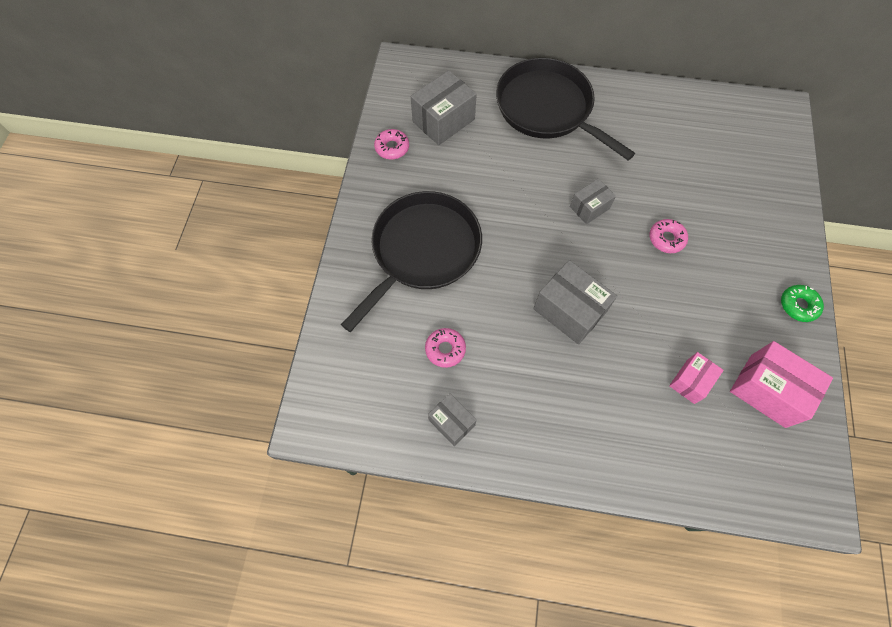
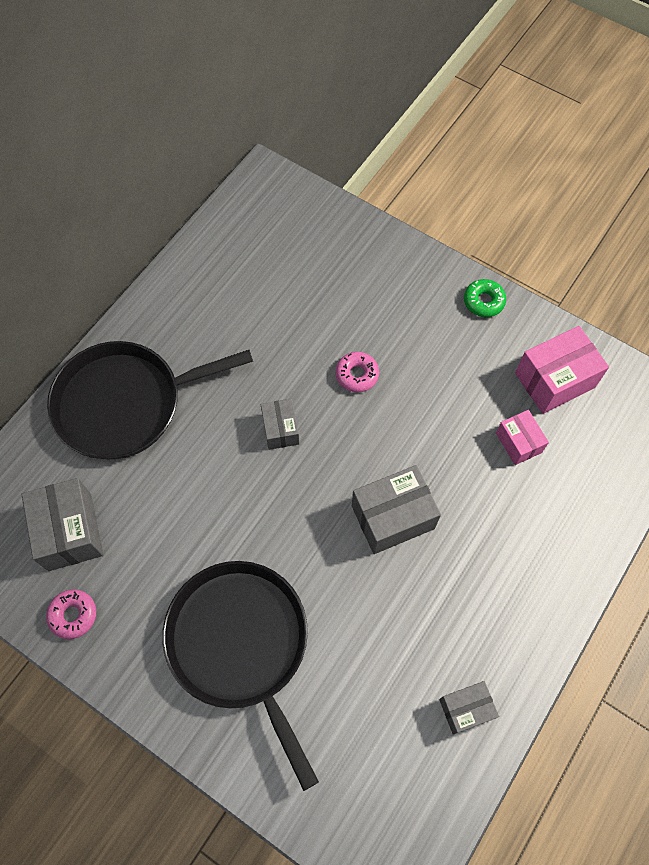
camera: 65 degrees left, 0 degrees up
pink donut [425,328,466,368] -> none

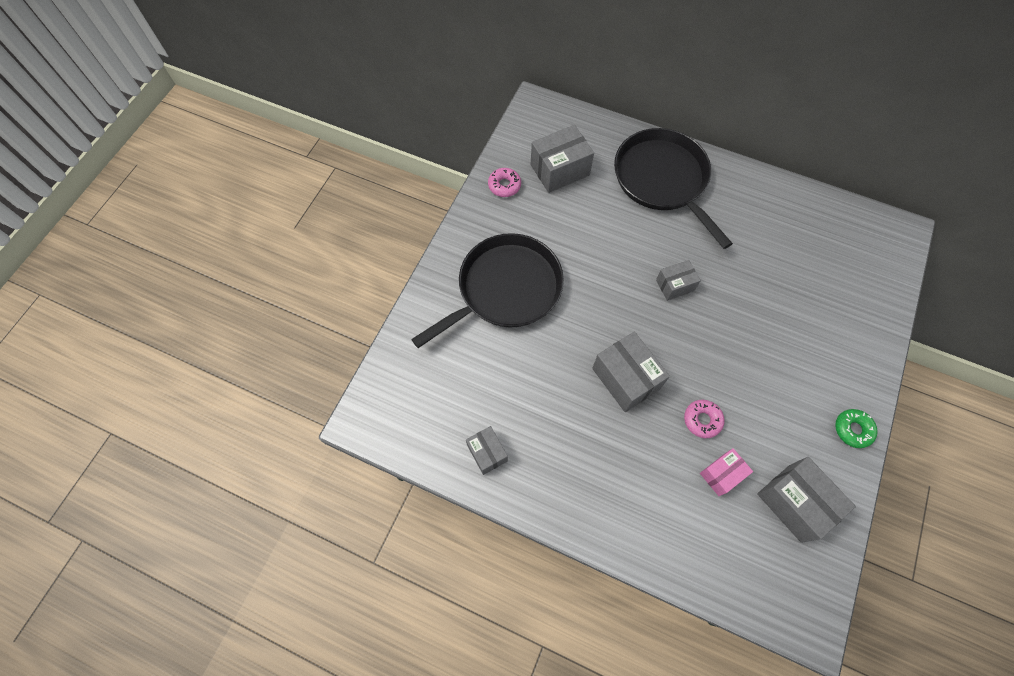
camera: 80 degrees right, 0 degrees up
pink donut [335,352,379,392] -> pink donut moved to [684,400,725,438]
pink box [515,326,609,414] -> grey box [757,457,856,543]

